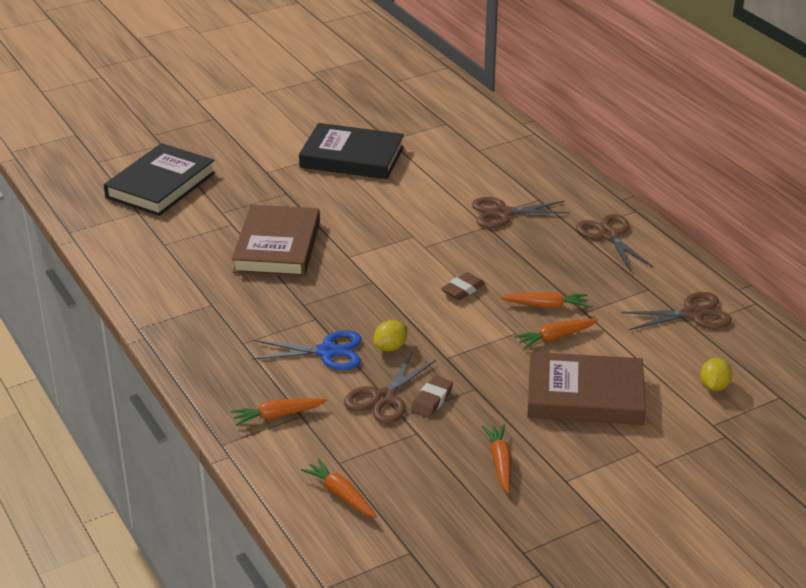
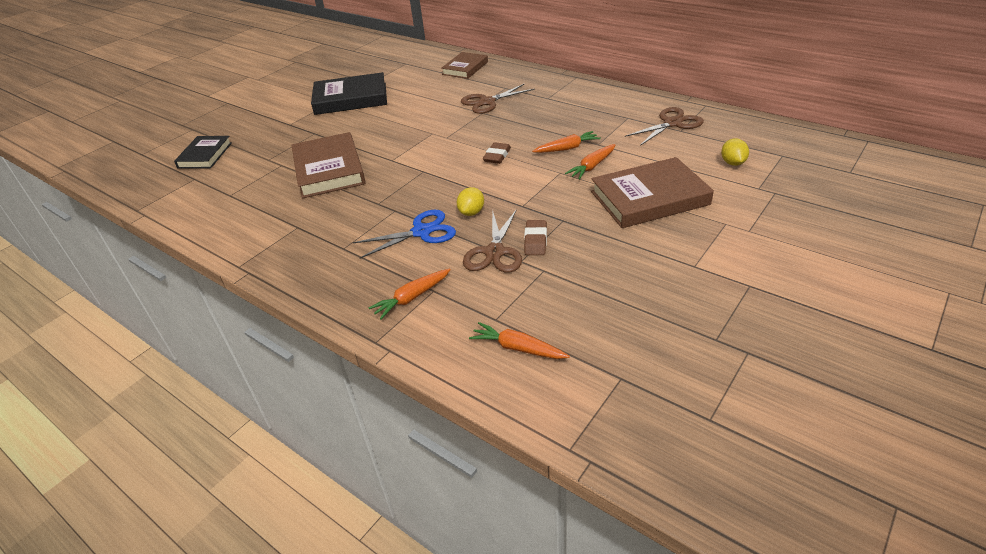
camera: 20 degrees left, 5 degrees up
black book [104,143,215,216] -> black book [174,136,232,169], size x0.62
orange carrot [482,424,511,493] -> none
brown scissors [576,214,653,272] -> none
none -> brown book [441,52,488,79]

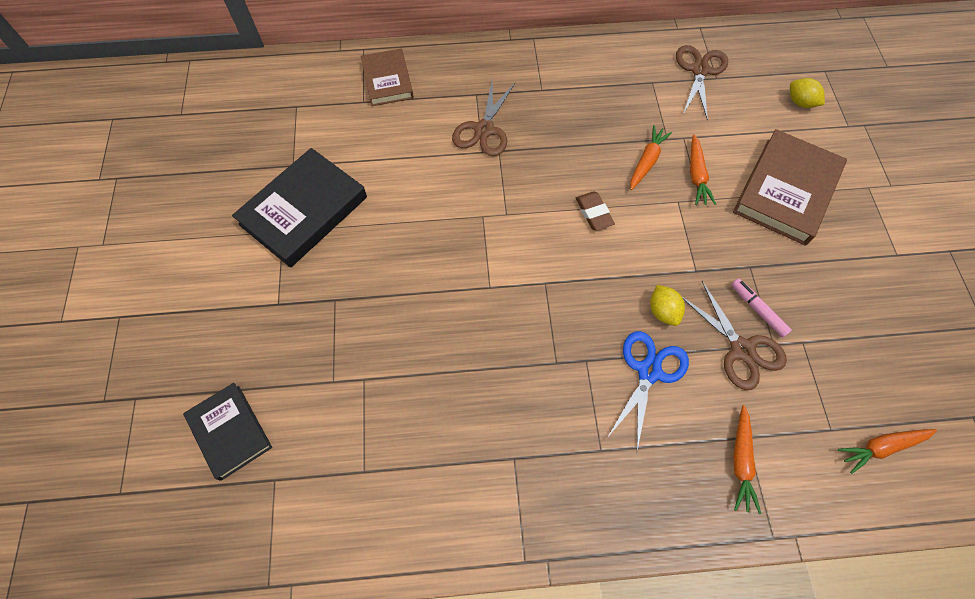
camera: 45 degrees left, 25 degrees up
brown book [292,132,366,198] -> none
brown eraser [524,220,547,255] -> pink marker [731,278,792,338]

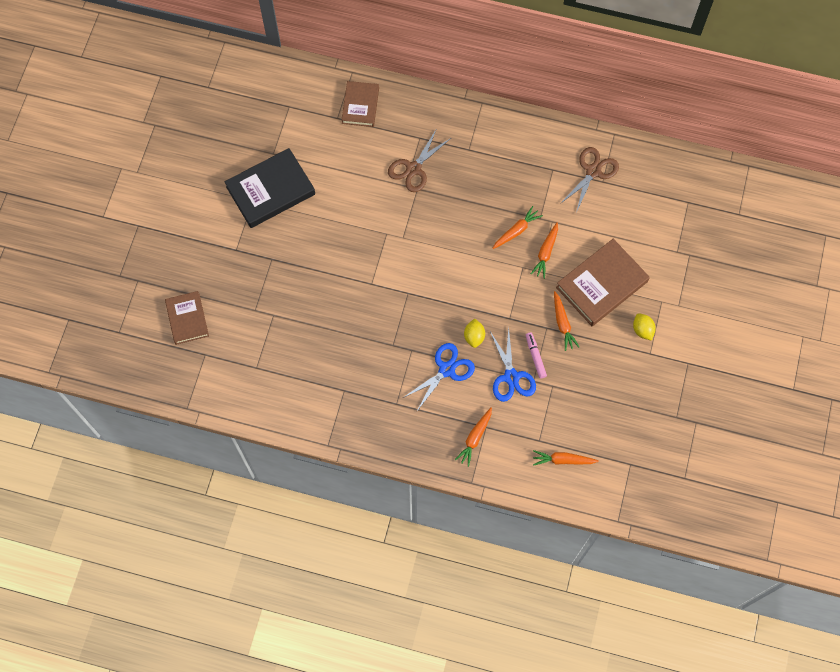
camera: 20 degrees right, 5 degrees up
black book [183,383,272,481] -> brown book [165,291,209,345]
brown eraser [576,192,615,231] -> none
brown scissors [682,281,787,390] -> blue scissors [490,327,536,402]
yellow lemon [790,78,825,108] -> yellow lemon moved to [633,313,656,341]
none -> orange carrot [554,291,579,351]

